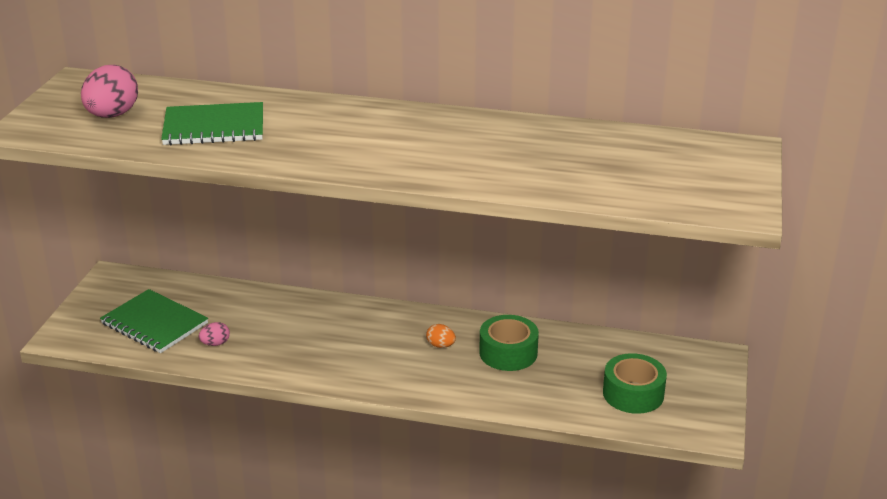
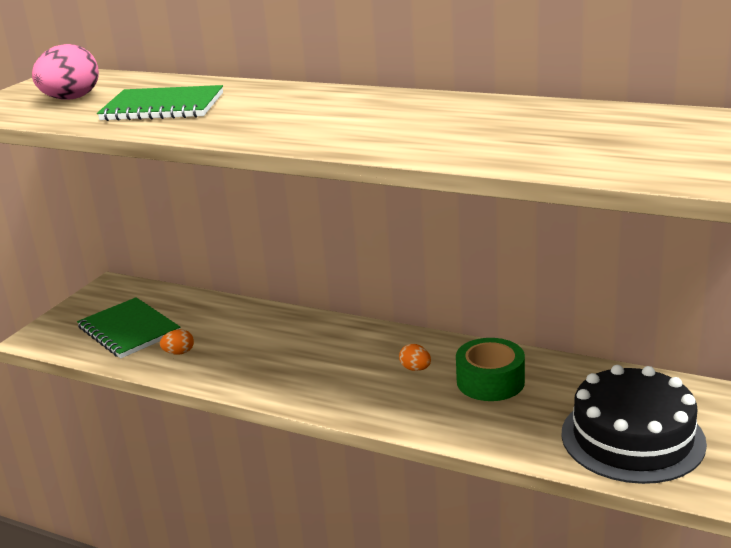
camera: 15 degrees right, 5 degrees down
pink egg [199,322,230,346] -> orange egg [160,329,194,355]
green tape [603,353,667,414] -> black cake [561,365,707,484]

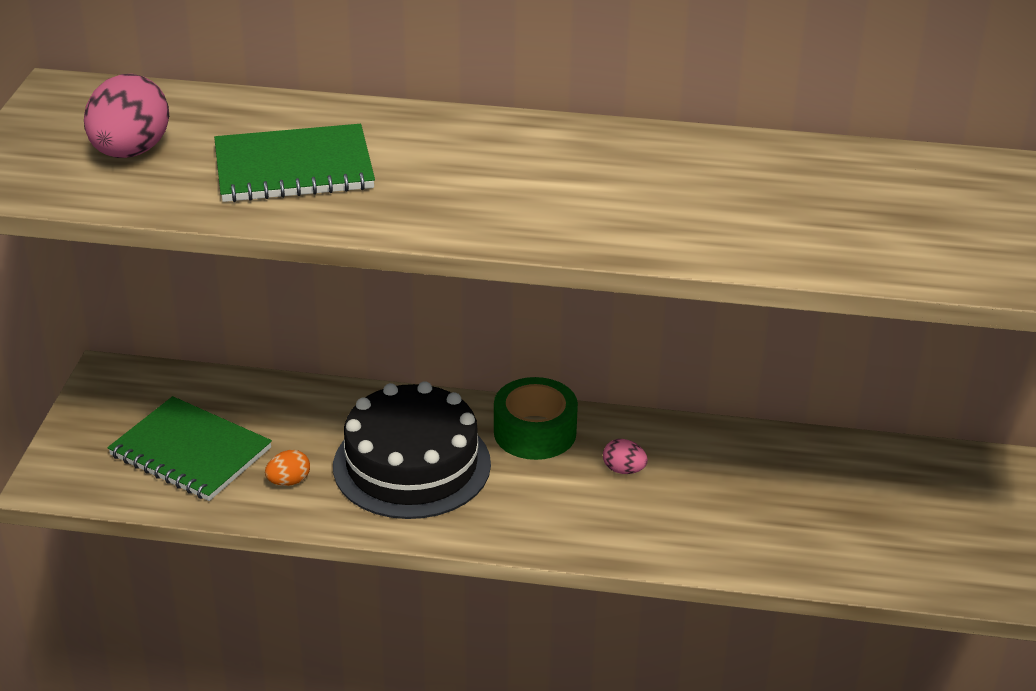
camera: 20 degrees left, 10 degrees up
orange egg [399,344,431,371] -> pink egg [603,439,648,474]
green tape [456,338,525,401] -> green tape moved to [494,377,578,460]
black cake [561,365,707,484] -> black cake moved to [333,381,491,519]

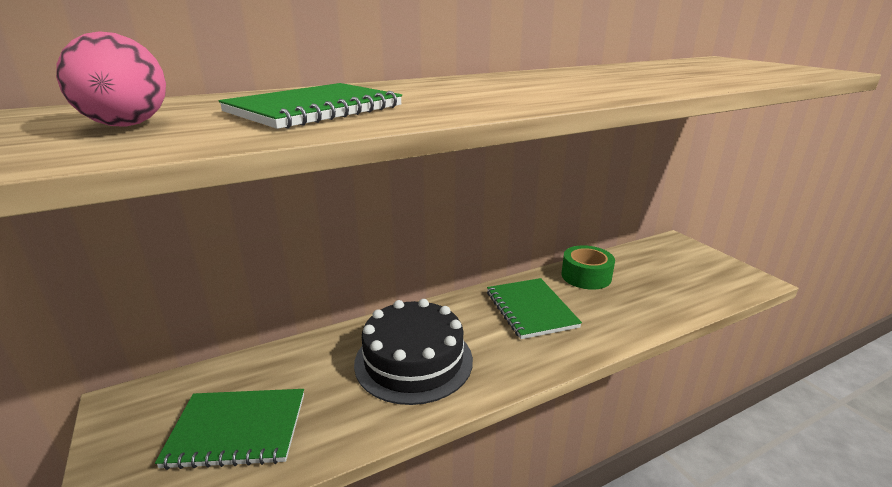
camera: 35 degrees left, 10 degrees down
orange egg [265,450,310,486] -> none
green tape [494,377,578,460] -> green tape moved to [561,245,615,290]
pink egg [603,439,648,474] -> green notebook [487,278,582,339]

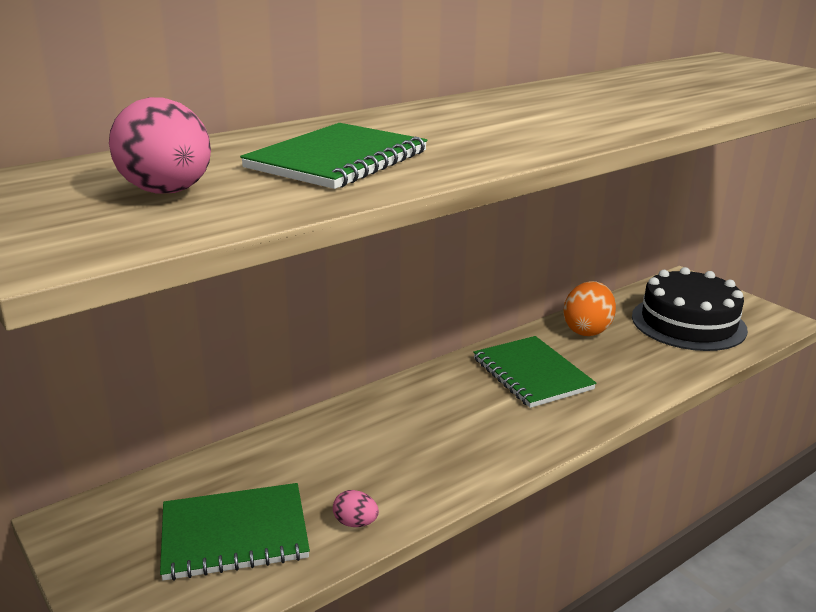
camera: 10 degrees left, 0 degrees up
black cake [354,299,473,405] -> black cake moved to [632,267,748,351]
green tape [561,245,615,290] -> orange egg [564,281,616,336]
none -> pink egg [333,490,379,527]

